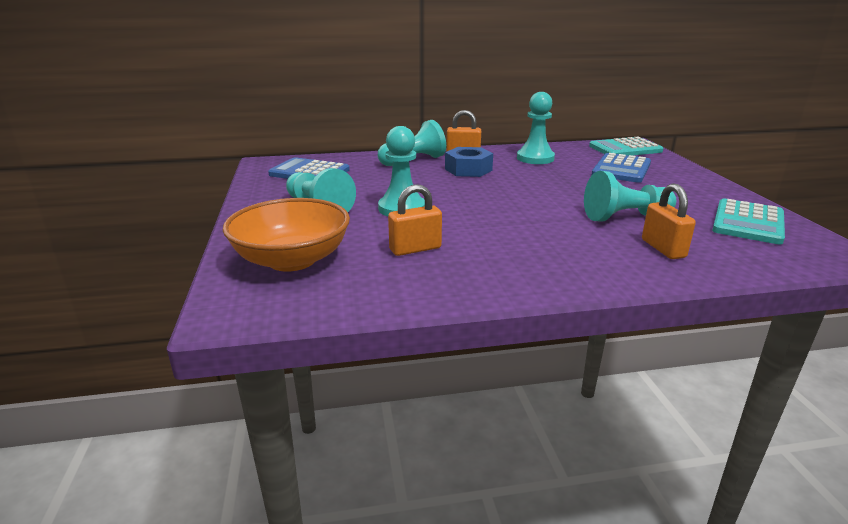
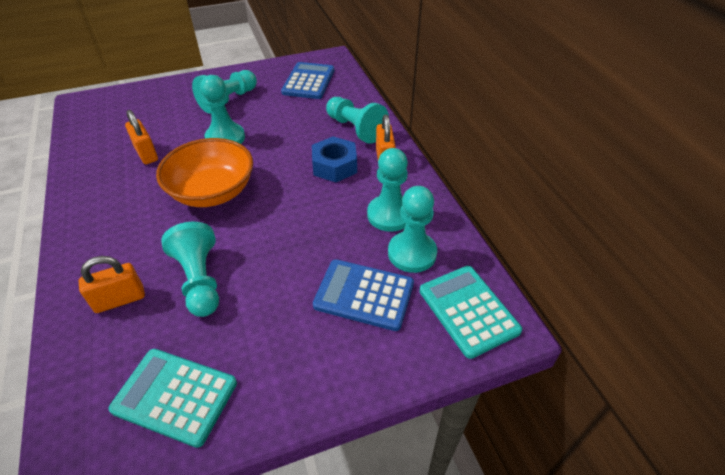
camera: 80 degrees right, 20 degrees up
orange bowl [223,198,350,272] -> orange bowl moved to [156,138,253,207]
none -> turquoise pawn [388,186,437,273]

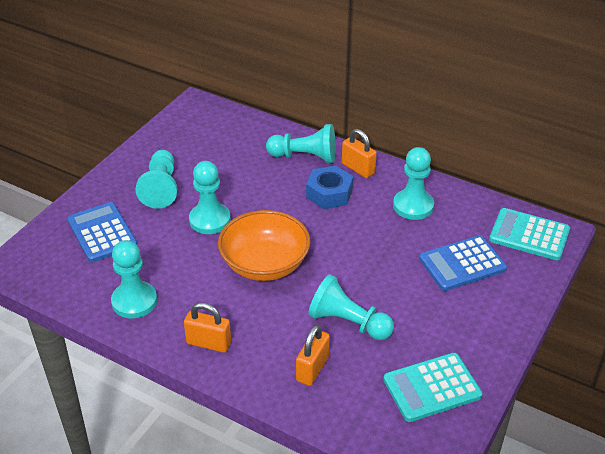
camera: 40 degrees left, 5 degrees down
orange padlock [125,110,158,164] -> orange padlock moved to [184,302,231,353]
blue calculator [281,62,334,99] -> blue calculator moved to [67,202,137,262]
turquoise pawn [388,186,437,273] -> turquoise pawn moved to [111,240,157,318]

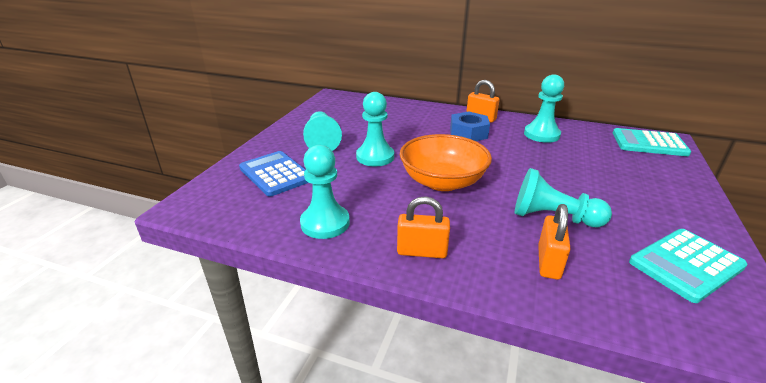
camera: 10 degrees left, 10 degrees down
turquoise pawn [266,124,336,163] -> none
blue calculator [419,235,507,291] -> none

